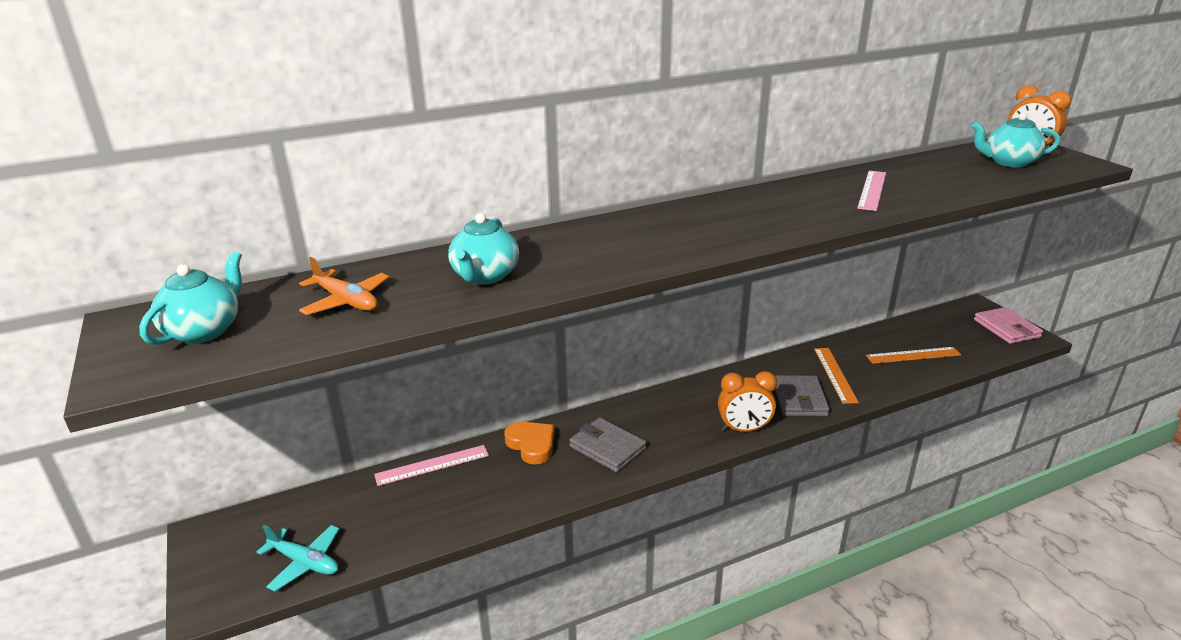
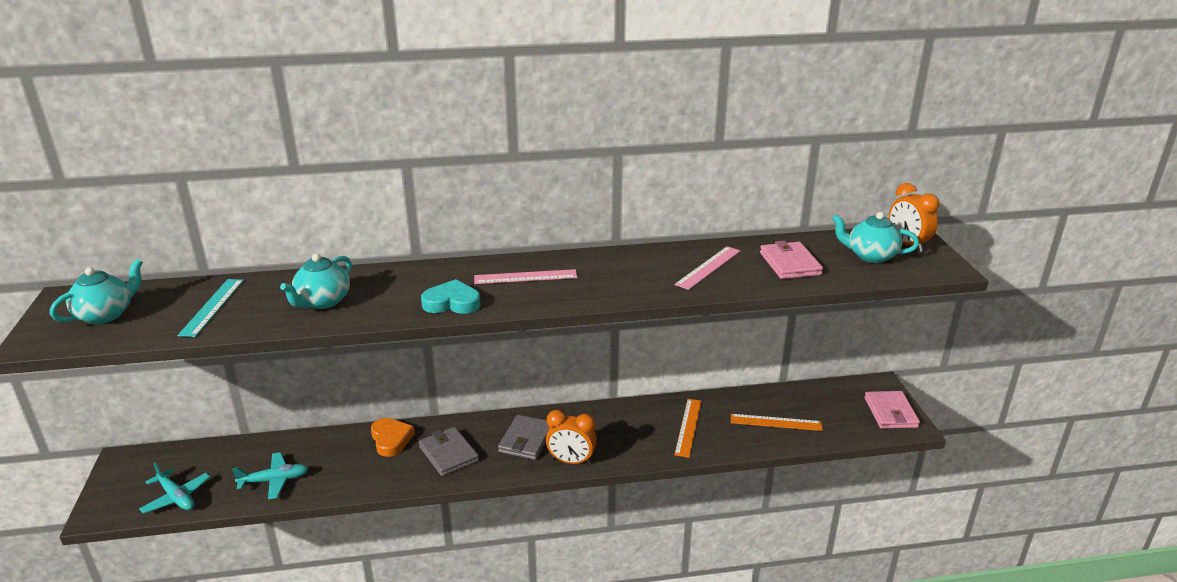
camera: 15 degrees right, 0 degrees up
orange plane [299,257,389,315] -> turquoise ruler [178,279,244,337]
pink ruler [374,445,489,486] -> pink ruler moved to [474,269,578,284]
grey wallet [775,375,830,416] -> grey wallet moved to [498,415,549,460]
none -> turquoise plane [232,452,308,499]
none -> turquoise heart [421,279,481,314]
none -> pink wallet [760,241,823,279]

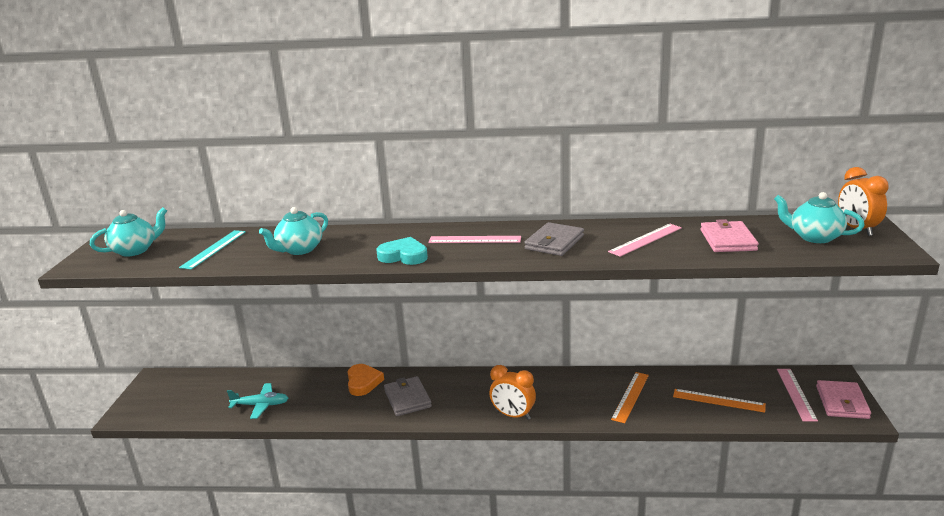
camera: 15 degrees right, 5 degrees down
turquoise plane [139,462,210,514] -> none
grey wallet [498,415,549,460] -> grey wallet moved to [524,222,584,256]
none -> pink ruler [777,369,818,422]

